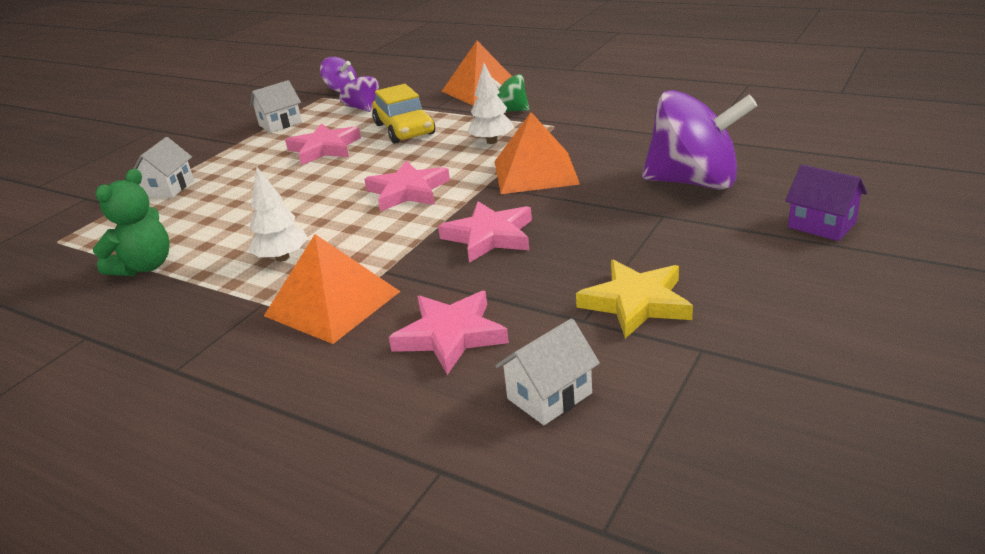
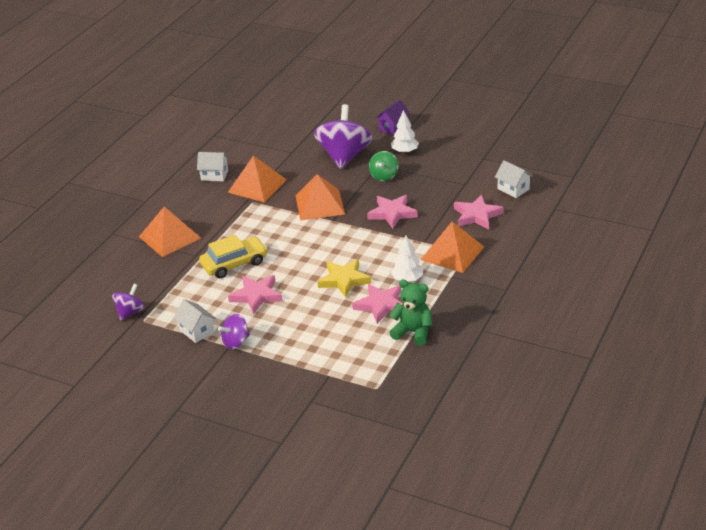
camera: 95 degrees left, 5 degrees up
white house [133,137,194,198] -> white house moved to [197,152,229,181]
purple spinning top [339,71,379,112] -> purple spinning top moved to [218,314,250,349]
pink star [364,161,450,212] -> pink star moved to [352,284,403,324]
white tree [467,63,514,144] -> white tree moved to [391,110,419,154]
green spinning top [492,74,529,112] -> green spinning top moved to [369,151,398,181]
yellow star [576,260,693,339] -> yellow star moved to [317,259,371,297]
none -> orange pyramid [227,156,287,202]

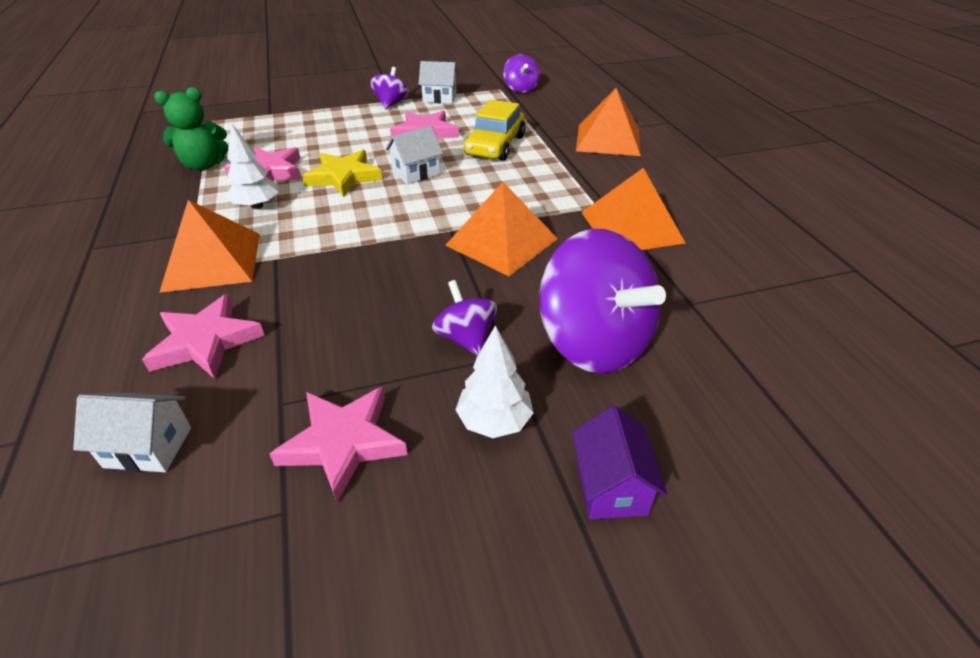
camera: 135 degrees right, 5 degrees up
white house [197,152,229,181] -> white house moved to [386,126,443,184]
pink star [367,195,418,228] -> pink star moved to [270,386,407,502]
green spinning top [369,151,398,181] -> purple spinning top [432,280,498,355]

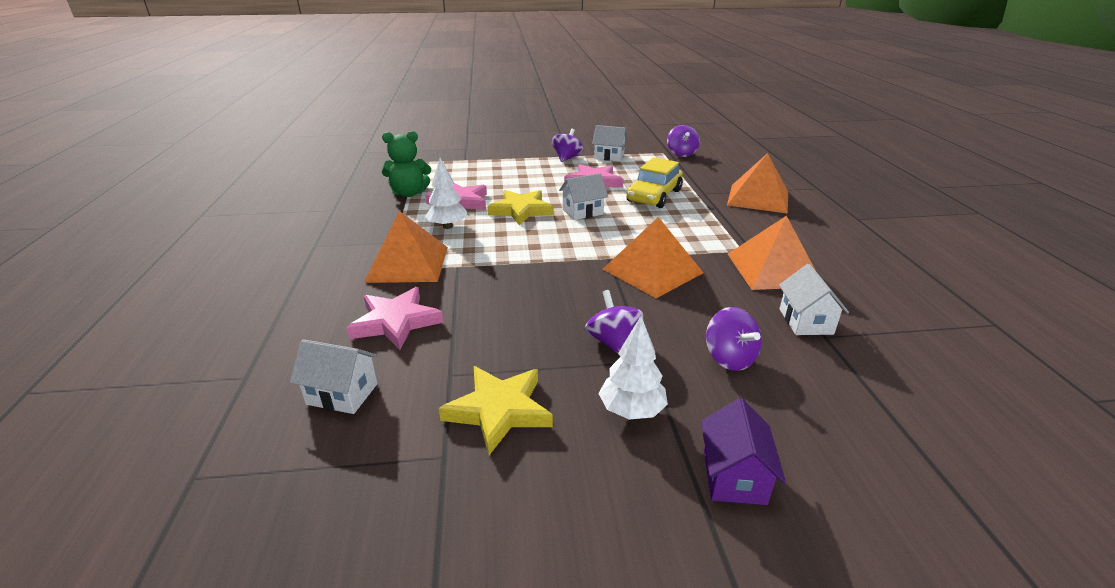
camera: 10 degrees right, 10 degrees down
pink star [270,386,407,502] -> yellow star [439,366,553,455]
purple spinning top [539,229,666,373] -> purple spinning top [706,307,762,371], size x0.51
none -> white house [779,264,849,335]

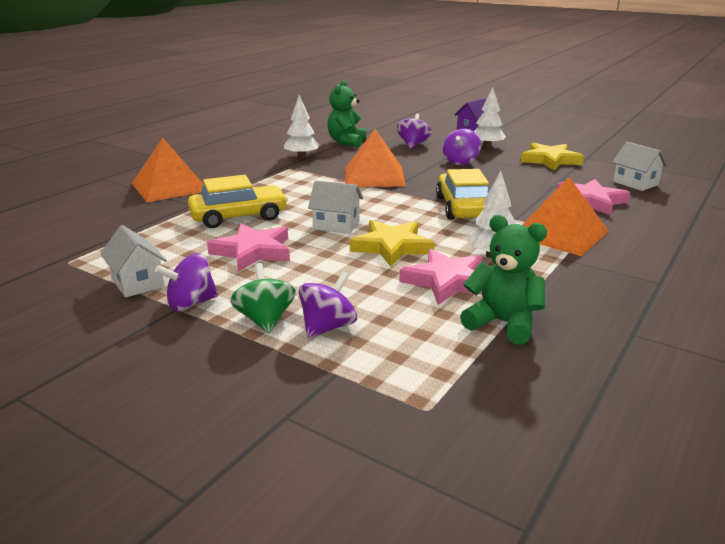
camera: 140 degrees left, 5 degrees down
purple spinning top [667,125,700,157] -> purple spinning top moved to [299,271,357,338]
orange pyramid [728,216,816,290] -> white tree [284,95,320,159]
white house [779,264,849,335] -> green teddy bear [327,80,366,147]
none -> green spinning top [230,263,296,333]
none -> yellow car [436,169,489,220]

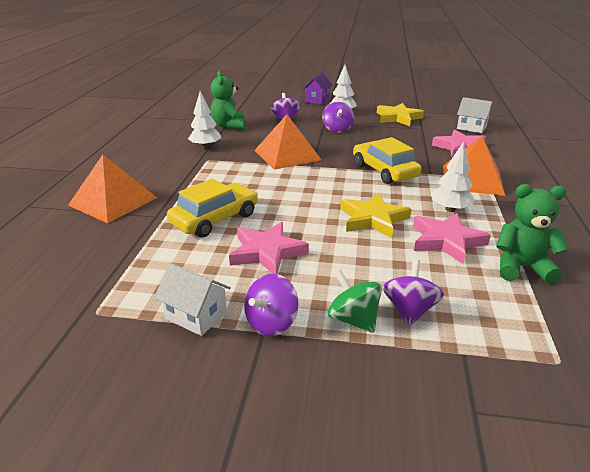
camera: 25 degrees left, 5 degrees up
white house [308,180,363,234] -> none

